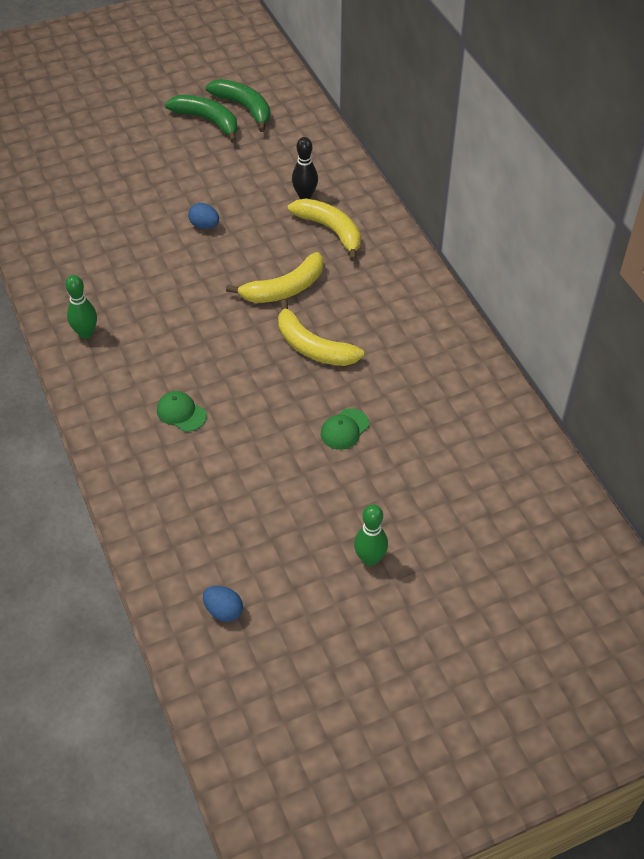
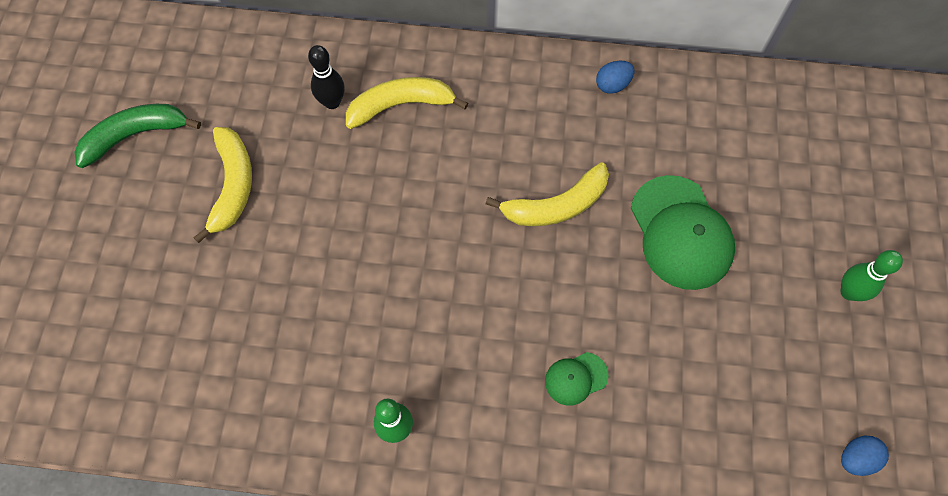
camera: 60 degrees left, 15 degrees up
blue egg [188,203,219,229] -> blue egg moved to [596,61,634,94]
green banana [206,79,270,132] -> none
yellow banana [226,252,323,303] -> yellow banana moved to [193,127,252,243]
green cap [321,408,369,450] -> green cap [631,175,735,290], size x2.05

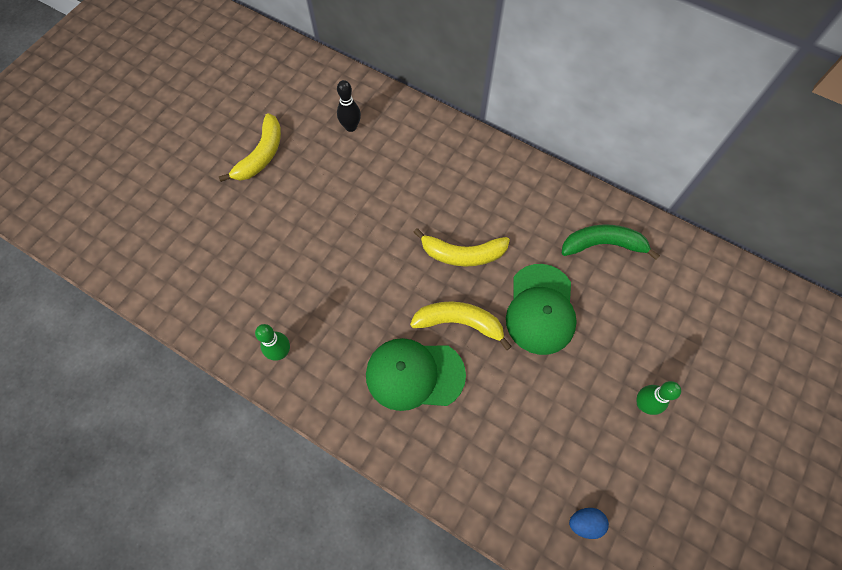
camera: 25 degrees right, 0 degrees up
green banana [74,104,201,168] -> green banana moved to [562,224,660,260]
yellow banana [346,77,468,129] -> yellow banana moved to [410,301,512,350]
green cap [545,352,609,406] -> green cap [366,338,466,411], size x2.05
blue egg [596,61,634,94] -> none

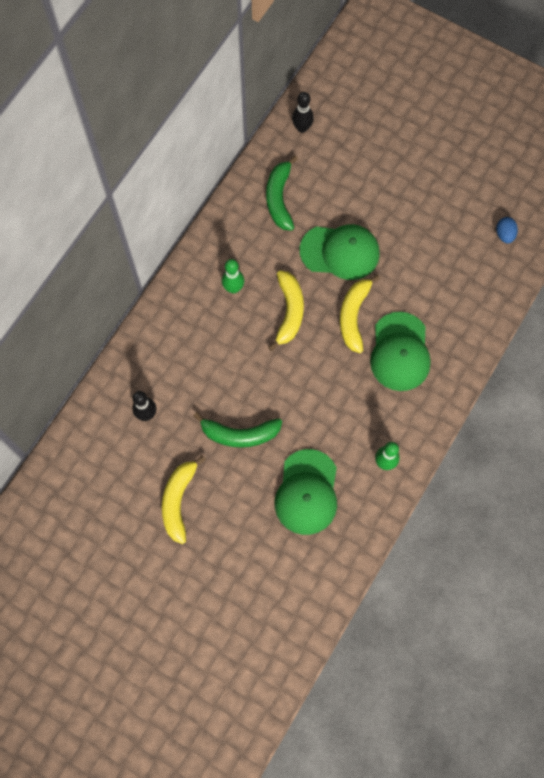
camera: 90 degrees left, 5 degrees up
yellow banana [218,113,281,182] -> yellow banana turned 105 degrees counterclockwise [162,455,206,544]
green bowling pin [636,381,681,415] -> green bowling pin moved to [222,259,244,294]
none -> green banana [193,412,282,448]
none -> green cap [275,449,337,535]
none -> black bowling pin [292,92,314,133]

